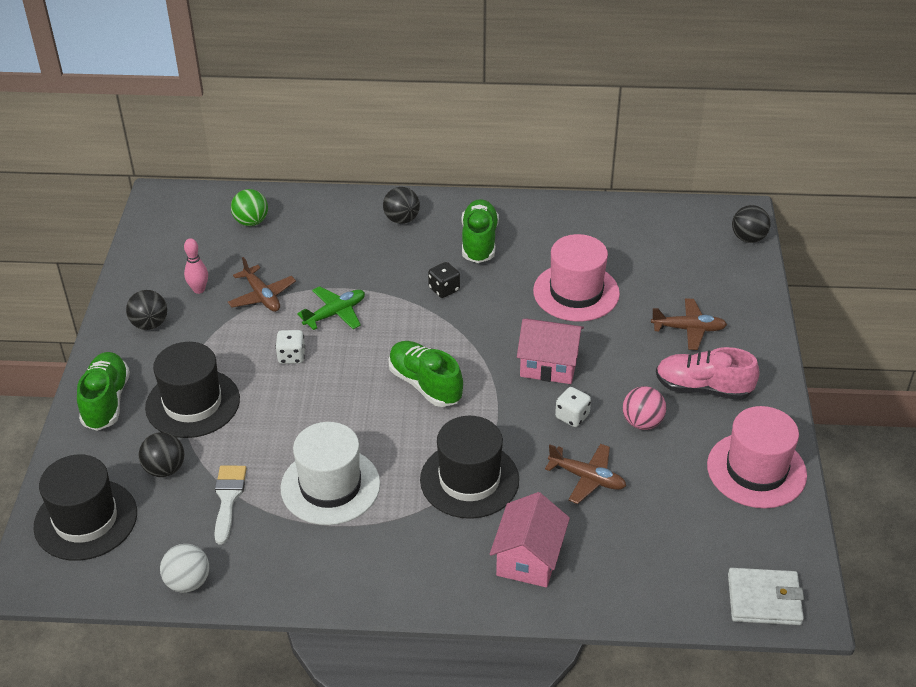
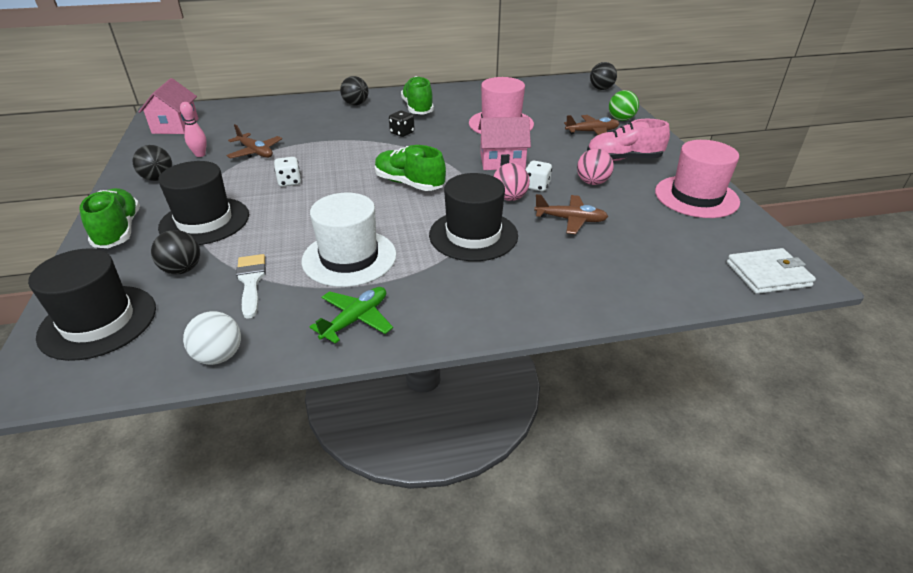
camera: 15 degrees left, 5 degrees down
green ball [231,189,268,226] -> green ball moved to [609,90,639,121]
green plane [297,286,365,330] -> green plane moved to [310,287,393,344]
pink house [490,492,570,587] -> pink house moved to [138,78,198,134]
none -> pink ball [493,163,530,201]

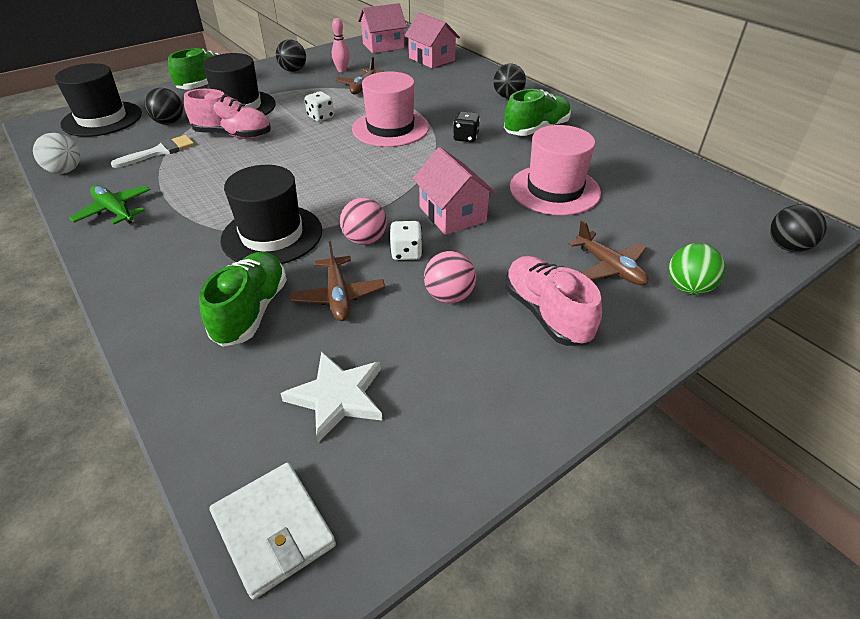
camera: 65 degrees right, 5 degrees up
white hat [302,193,397,287] -> none
green plane [310,287,393,344] -> green plane turned 150 degrees counterclockwise [69,185,150,224]
green shoe [375,145,446,191] -> green shoe moved to [199,252,287,347]
pink hat [655,140,740,218] -> pink hat moved to [352,71,429,147]
none -> pink shoe [184,89,271,139]
none -> white star [280,351,383,443]
none -> pink house [404,13,460,68]

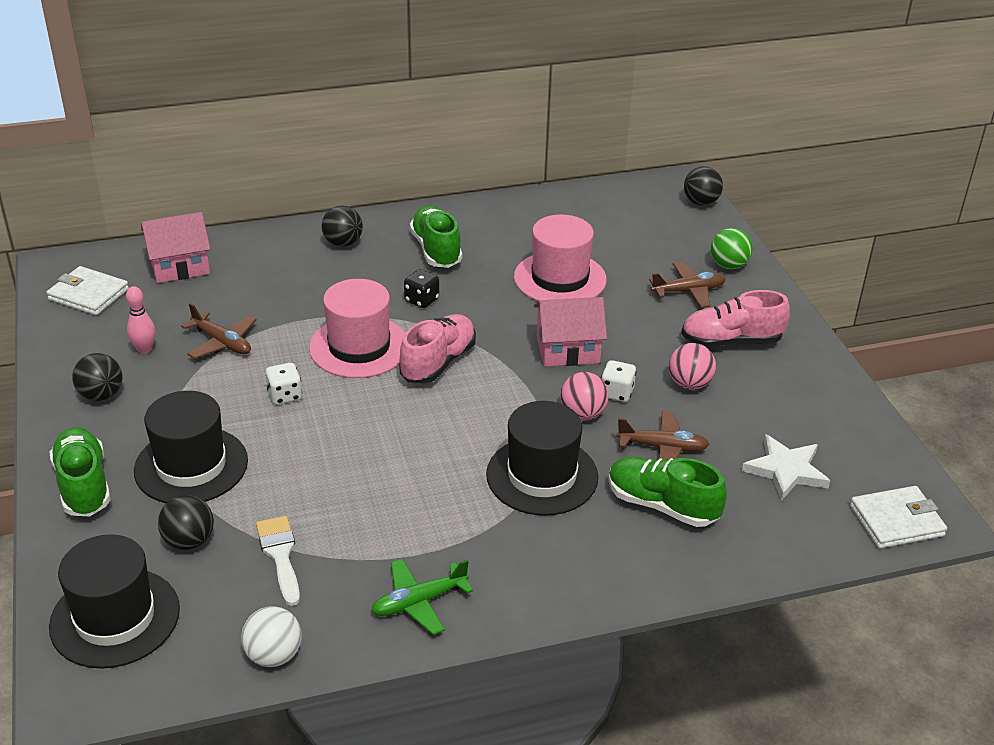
camera: 70 degrees left, 5 degrees down
pink shoe [184,89,271,139] -> pink shoe moved to [399,314,476,383]
pink house [358,3,407,53] -> white wallet [46,266,129,315]

